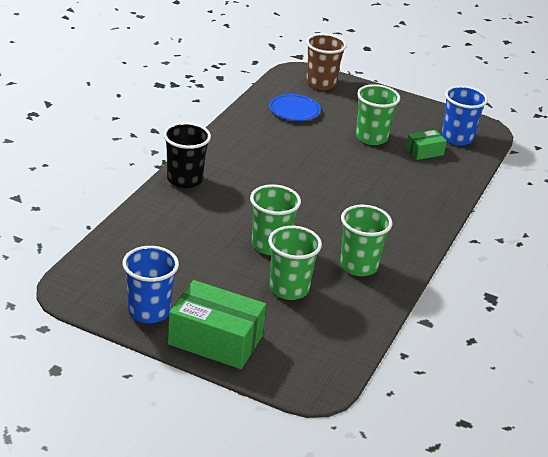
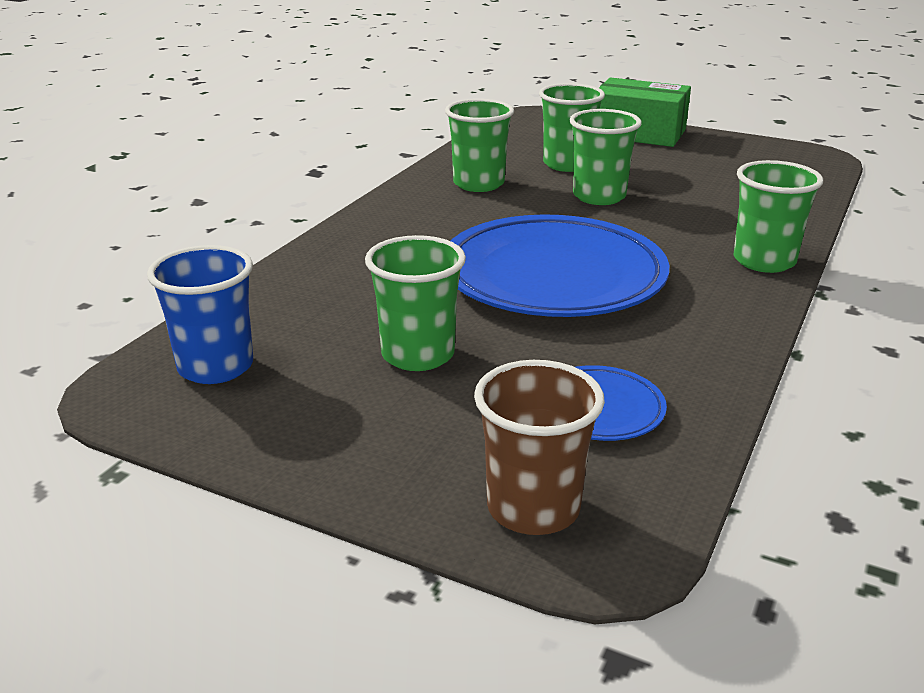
camera: 175 degrees left, 5 degrees down
blue cup [122,246,179,323] -> none
black cup [163,122,211,188] -> green cup [733,160,823,273]
green box [406,130,447,160] -> none
none -> blue plate [451,215,669,317]

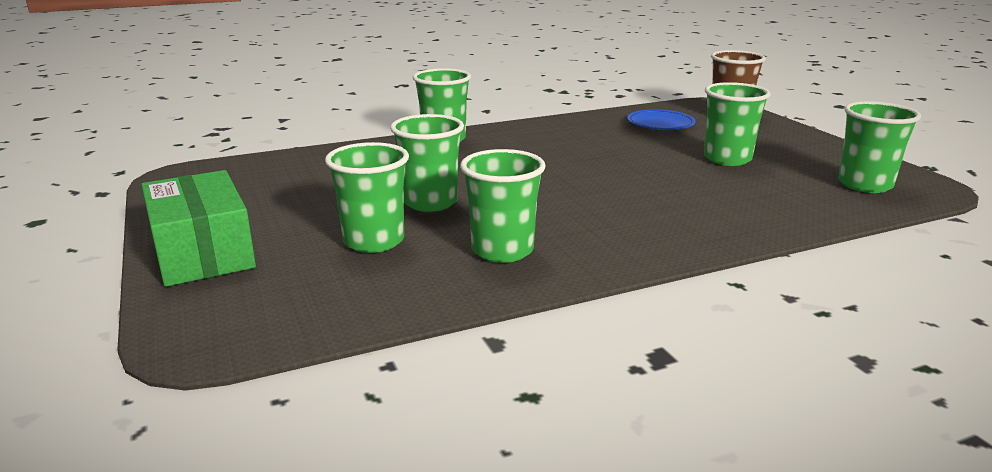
camera: 140 degrees left, 5 degrees down
blue cup [147,245,253,384] -> green cup [838,101,921,193]
blue plate [451,215,669,317] -> none

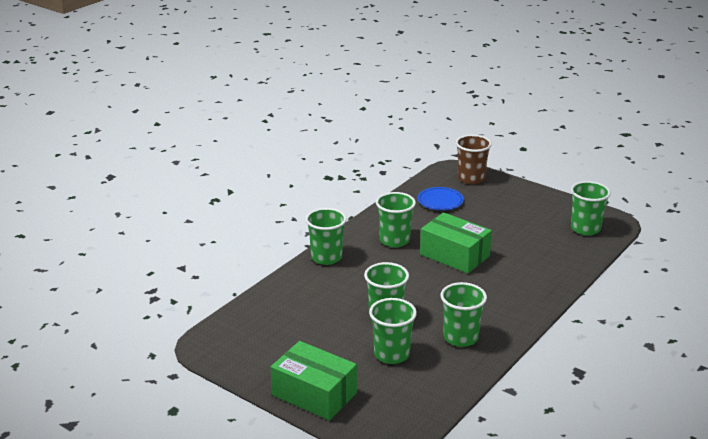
camera: 30 degrees left, 5 degrees up
green cup [704,82,770,166] -> green cup moved to [376,192,416,247]
none -> green box [420,212,492,273]

